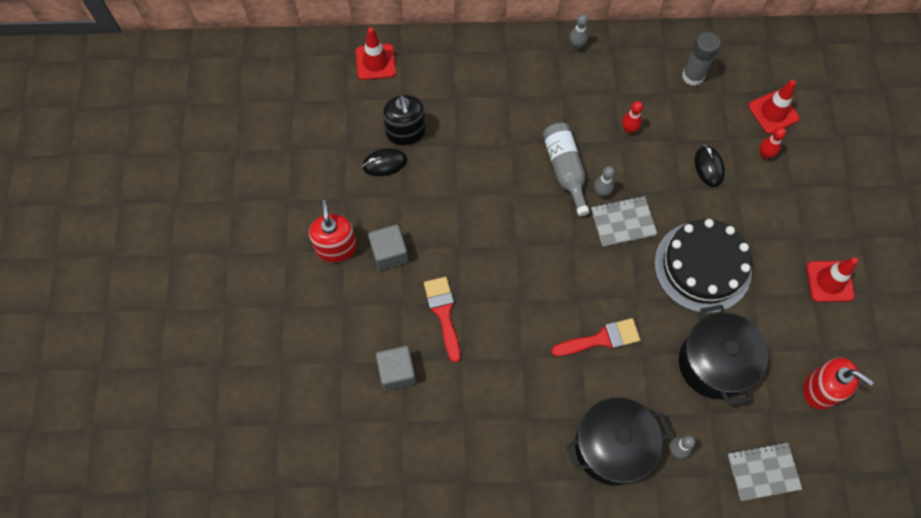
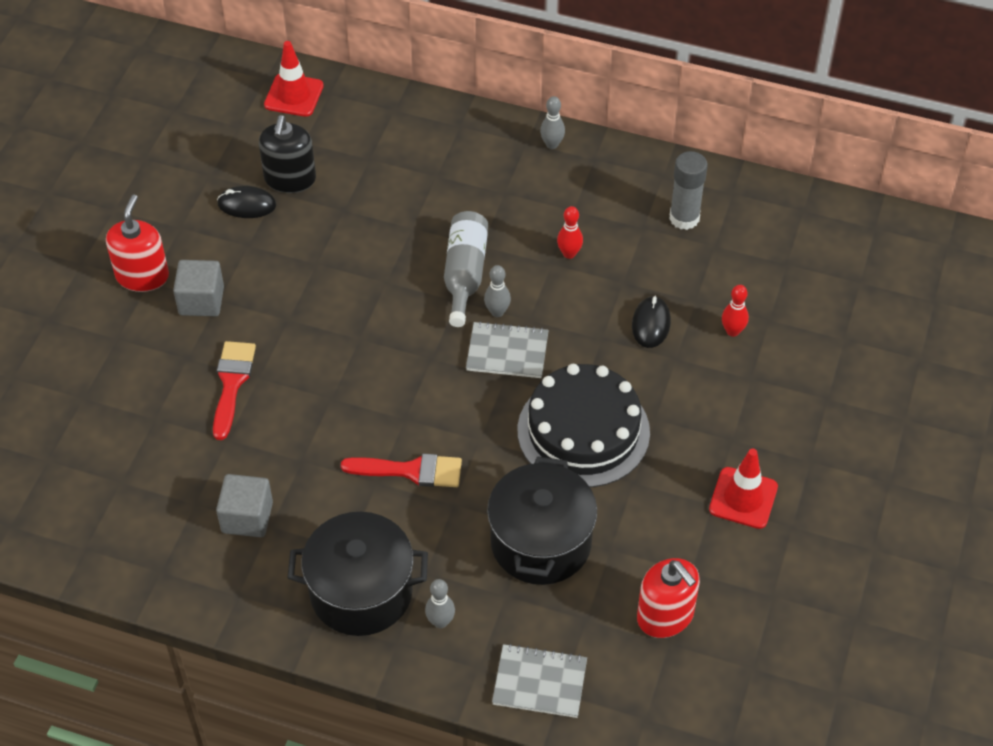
camera: 20 degrees right, 15 degrees down
grey cube [376,346,416,391] -> grey cube moved to [216,474,273,537]
red traffic cone [749,80,799,134] -> none

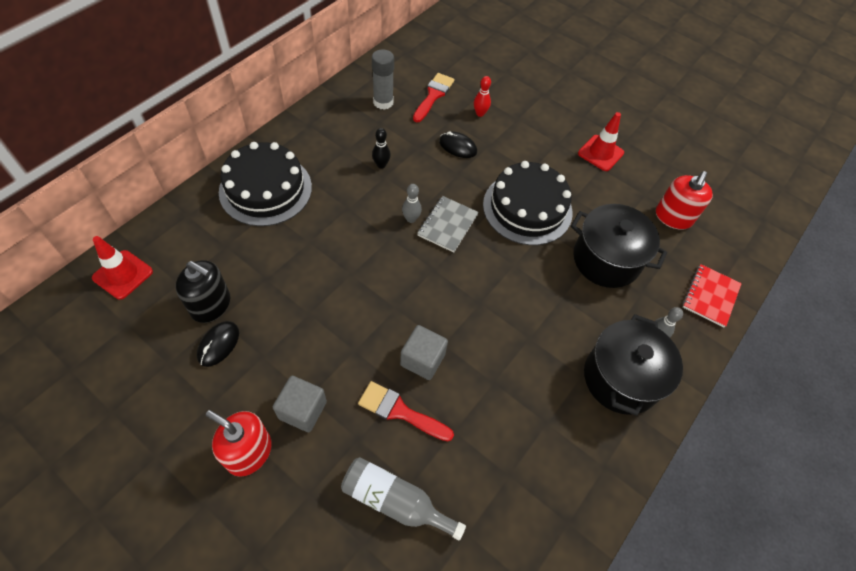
camera: 75 degrees left, 5 degrees up
grey cube [216,474,273,537] -> grey cube moved to [400,325,448,380]
red brush [341,453,462,487] -> red brush moved to [413,73,455,122]
grey bottle [444,211,488,327] -> grey bottle moved to [341,457,466,541]
grey notebook [492,644,587,718] -> red notebook [683,264,742,327]
grey bowling pin [540,96,565,149] -> none
red bowling pin [557,206,583,259] -> black bowling pin [372,128,391,169]
red soap dispenser [637,558,700,638] -> red soap dispenser turned 135 degrees clockwise [656,171,713,230]
none -> black cake [219,142,312,226]

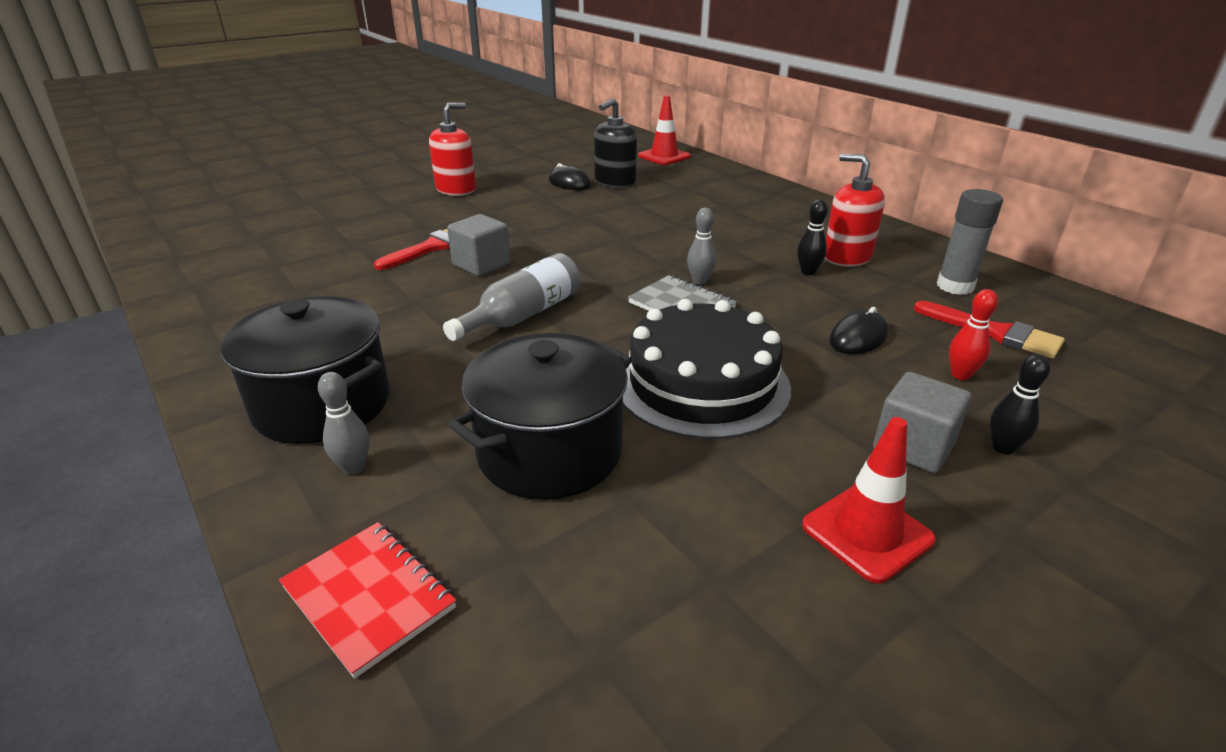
camera: 110 degrees right, 25 degrees down
black cake [219,142,312,226] -> none
grey cube [273,376,327,432] -> grey cube moved to [873,372,971,473]
grey bottle [341,457,466,541] -> grey bottle moved to [443,253,580,341]
red soap dispenser [656,171,713,230] -> red soap dispenser moved to [825,153,885,267]
none -> black bowling pin [990,354,1050,455]

